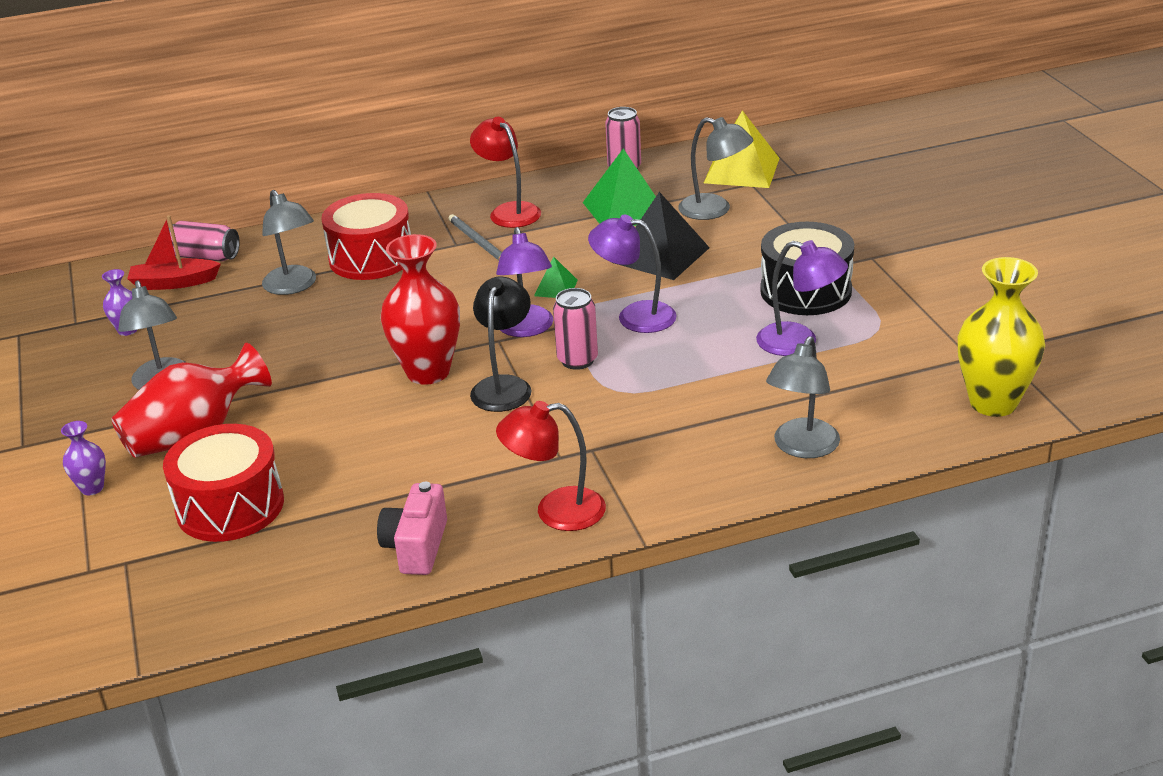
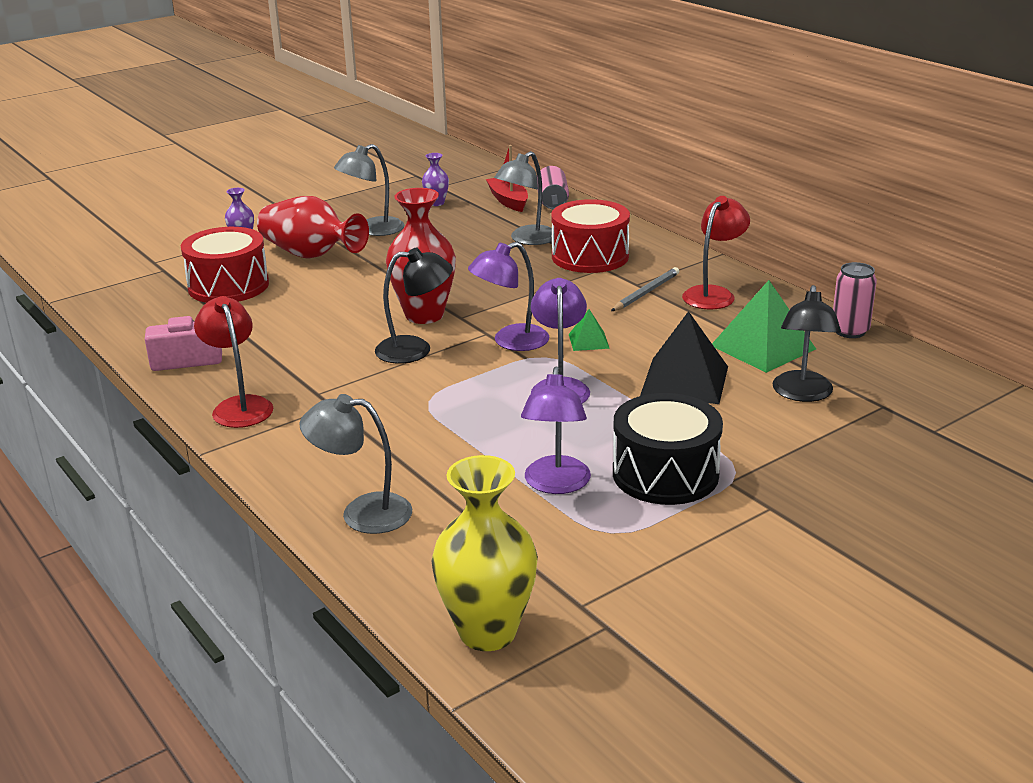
camera: 70 degrees right, 5 degrees down
pink can [553,288,598,370] -> none
grey lamp [678,117,753,220] -> black lamp [772,285,841,402]
yellow pyramid [704,110,780,188] -> none

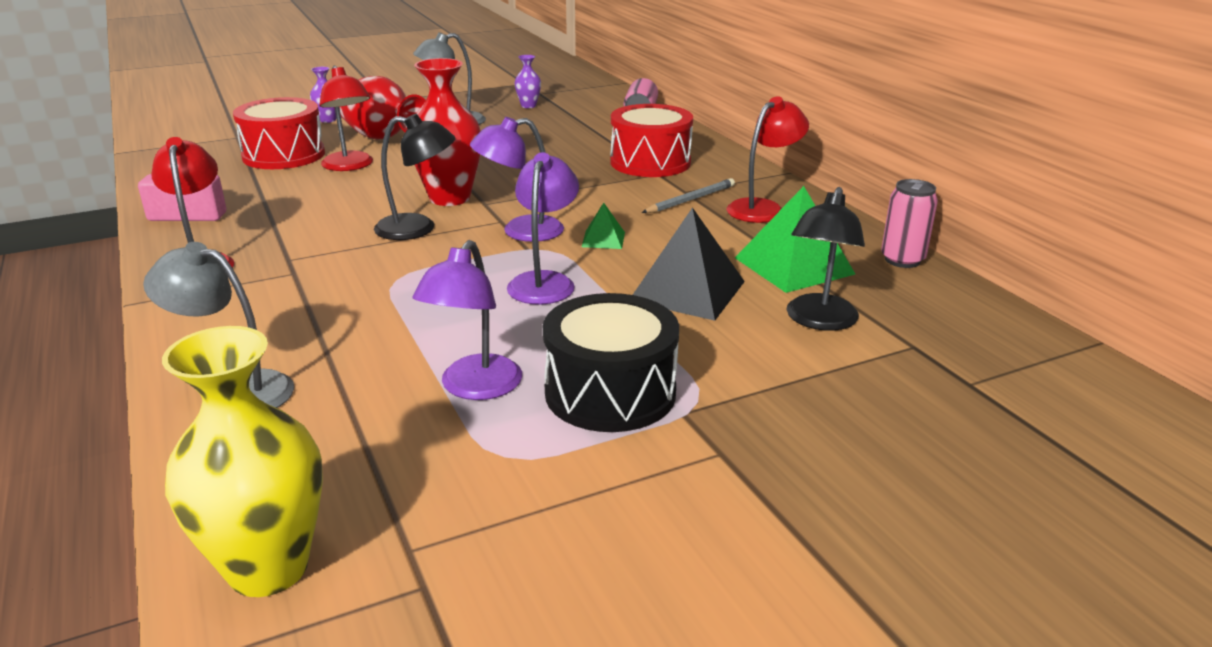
camera: 10 degrees right, 0 degrees up
red boat [486,145,528,212] -> none
grey lamp [494,151,552,245] -> none
none -> red lamp [319,66,373,171]

